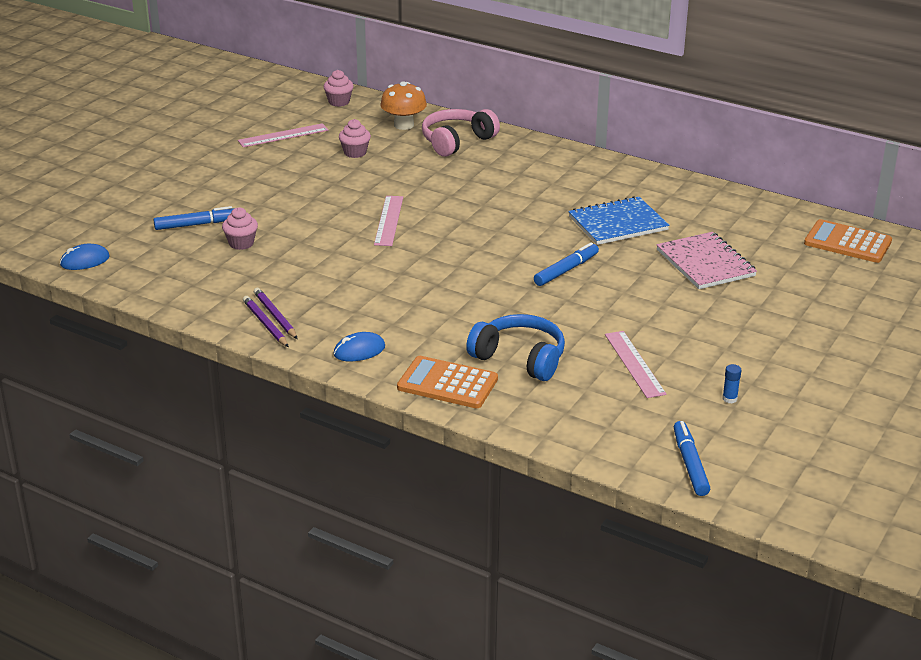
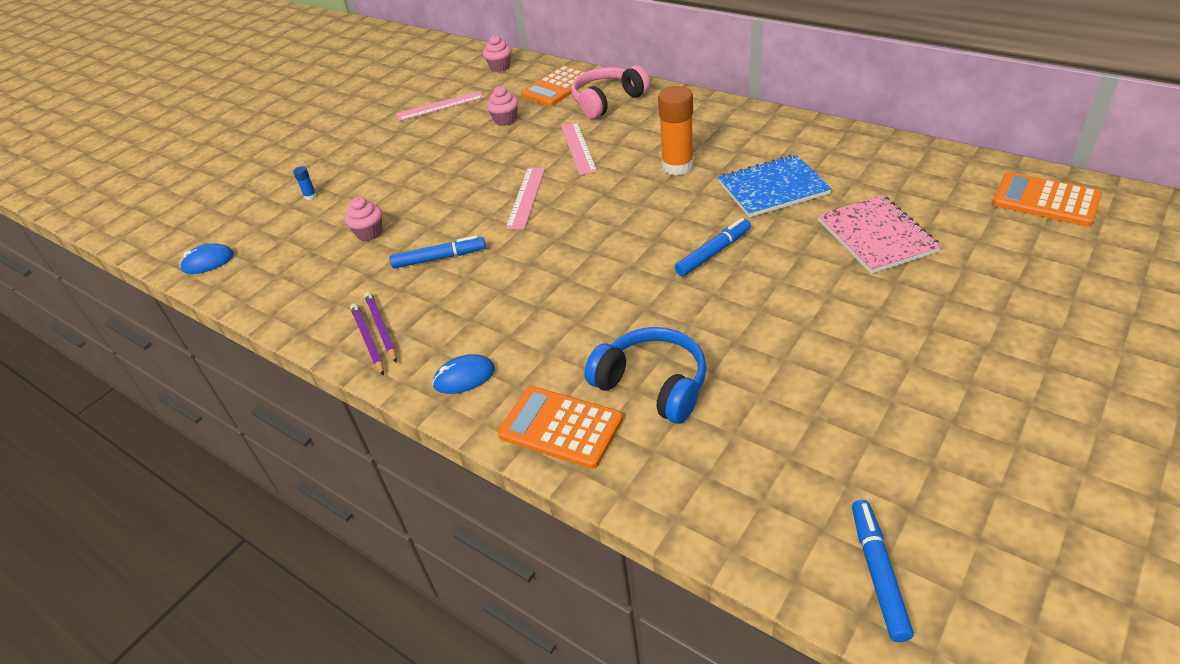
camera: 10 degrees right, 10 degrees up
blue marker [154,206,235,230] -> blue marker moved to [390,235,486,268]
orange mushroom [380,81,427,130] -> orange calculator [521,65,588,106]
pink ruler [605,331,666,398] -> pink ruler moved to [561,122,597,175]
blue glue stick [722,364,741,403] -> blue glue stick moved to [293,166,317,200]
none -> orange glue stick [658,86,694,175]

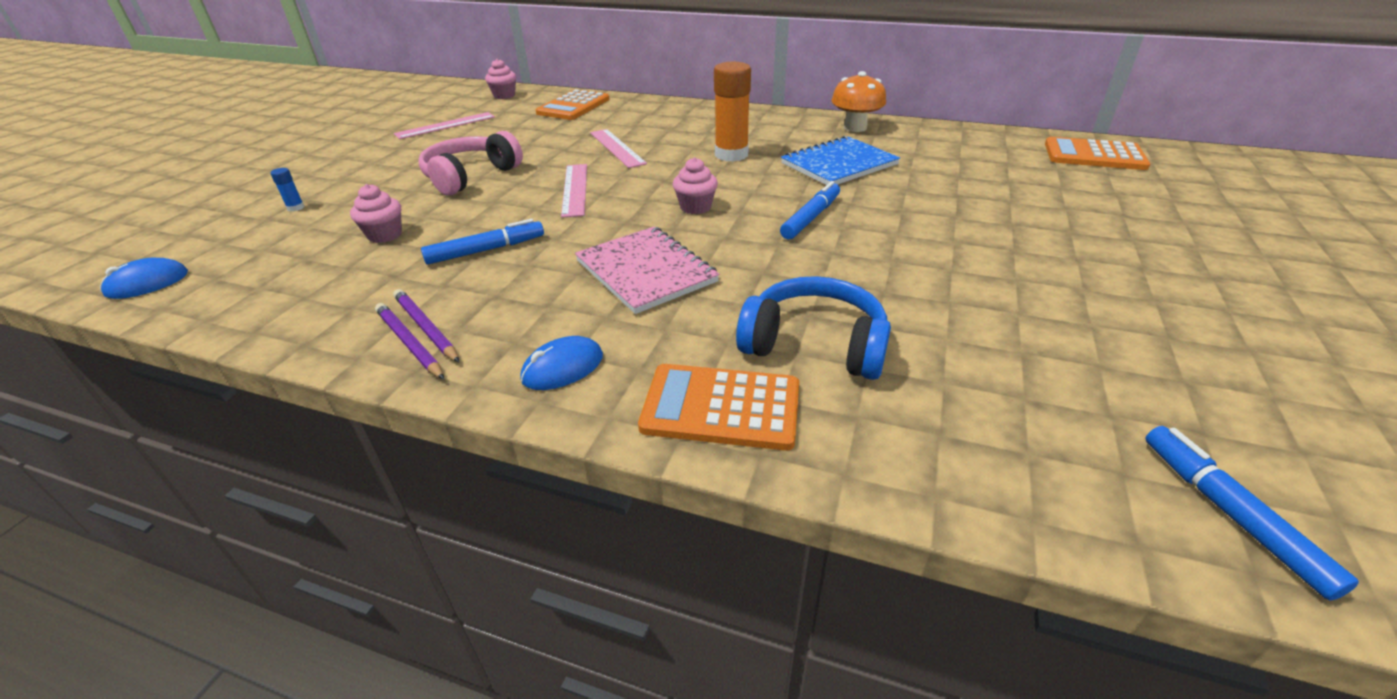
camera: 20 degrees left, 5 degrees down
pink cupcake [487,86,518,126] -> pink cupcake moved to [673,157,718,214]
pink headphones [571,66,650,119] -> pink headphones moved to [418,131,523,196]
pink notebook [818,195,942,274] -> pink notebook moved to [575,227,720,314]
none -> orange mushroom [831,71,886,132]

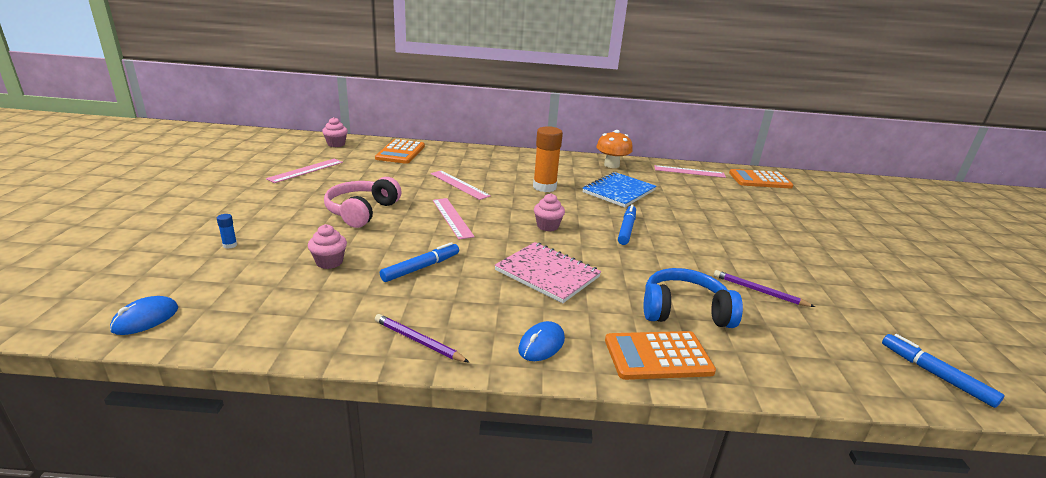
camera: 20 degrees left, 10 degrees down
purple pencil [393,289,459,362] -> purple pencil moved to [714,270,815,307]
none -> pink ruler [654,165,726,178]

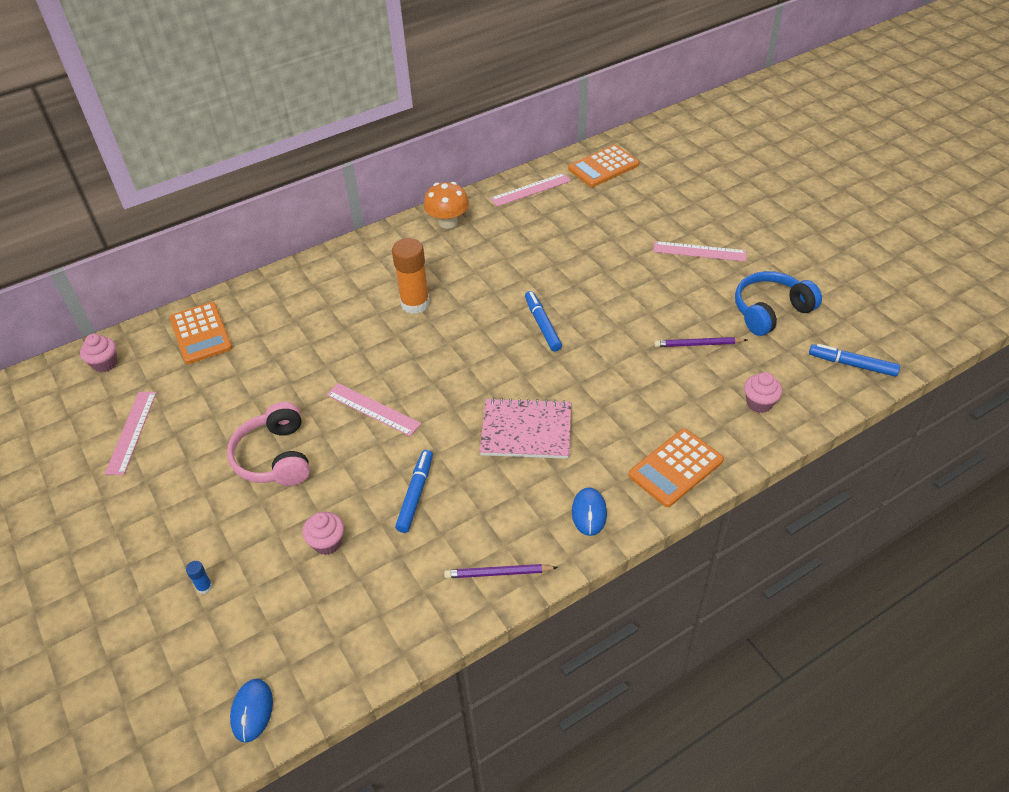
camera: 30 degrees left, 20 degrees up
pink ruler [430,170,491,200] -> pink ruler moved to [653,241,746,262]
pink cupcake [534,193,565,231] -> pink cupcake moved to [744,372,782,413]
blue notebook [582,172,656,207] -> none
blue headphones [644,268,743,328] -> blue headphones moved to [735,271,822,336]

